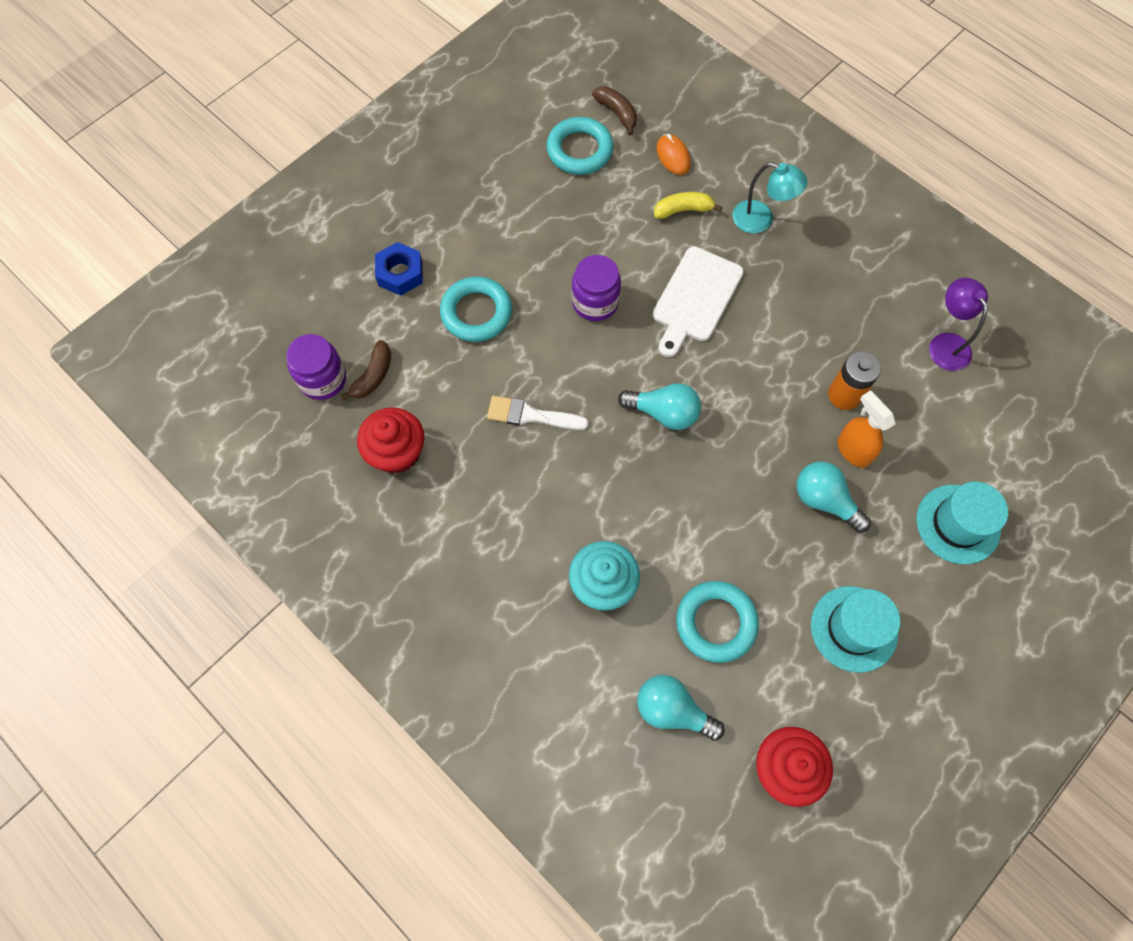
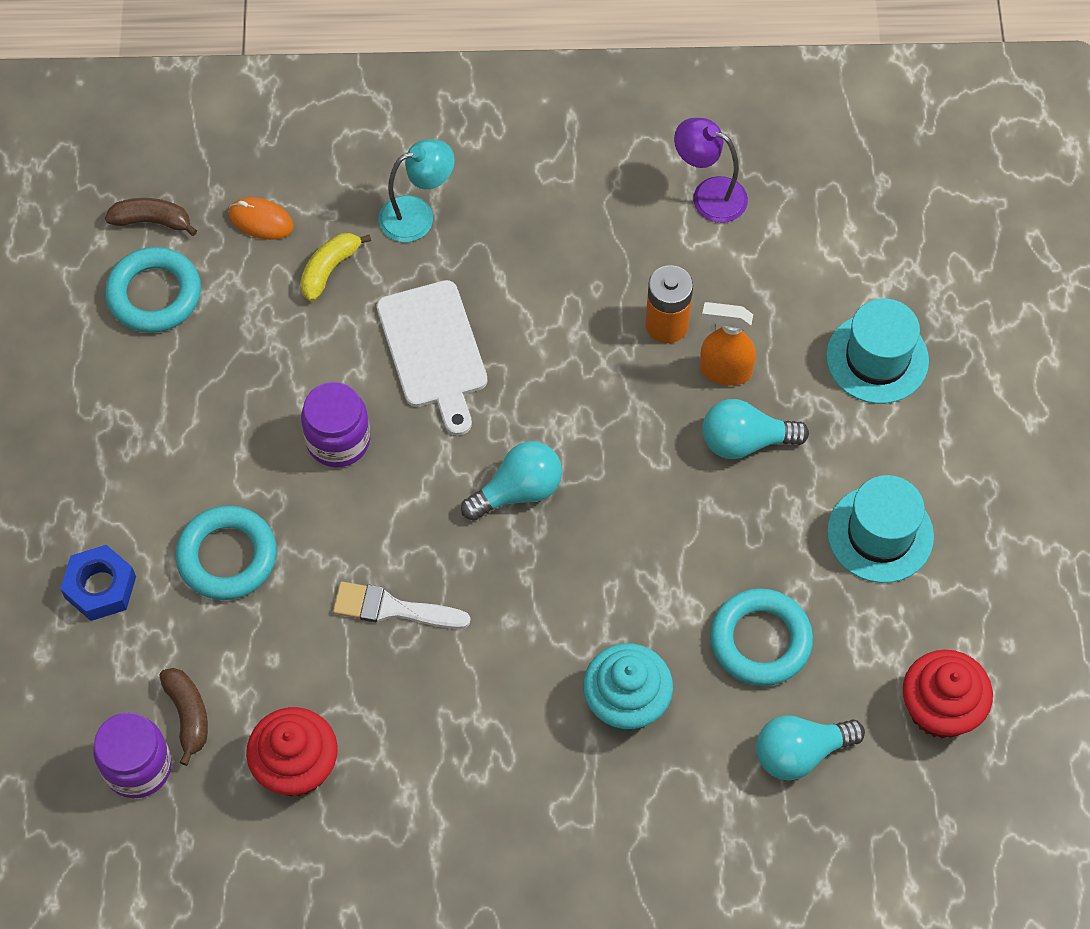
camera: 45 degrees left, 5 degrees down
white brush [487,396,589,430] -> white brush turned 45 degrees clockwise [333,582,470,629]

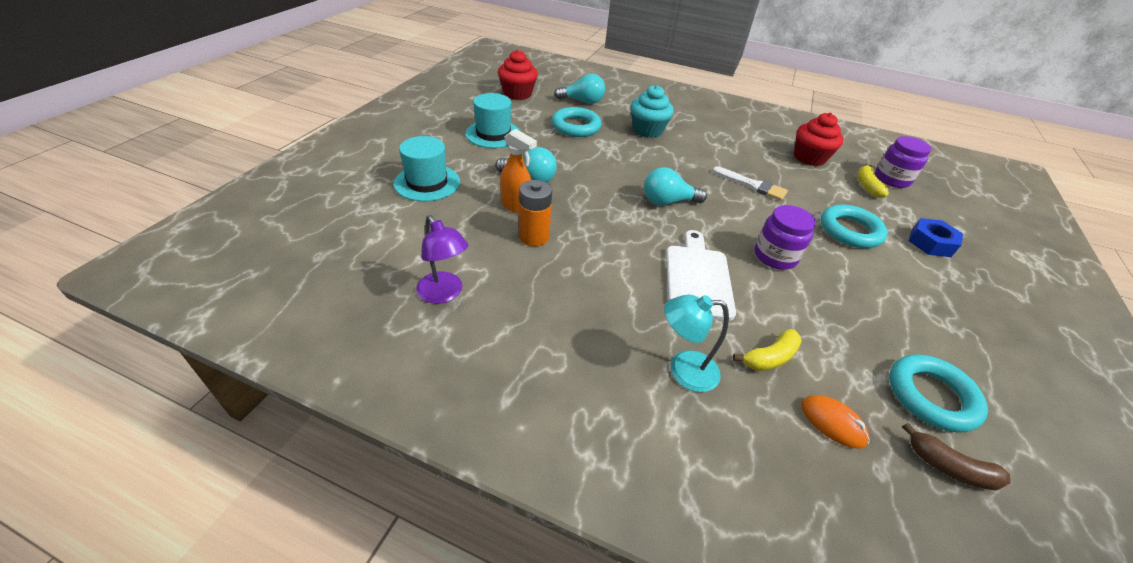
camera: 160 degrees left, 20 degrees down
brown banana [159,668,208,766] -> yellow banana [857,165,889,198]

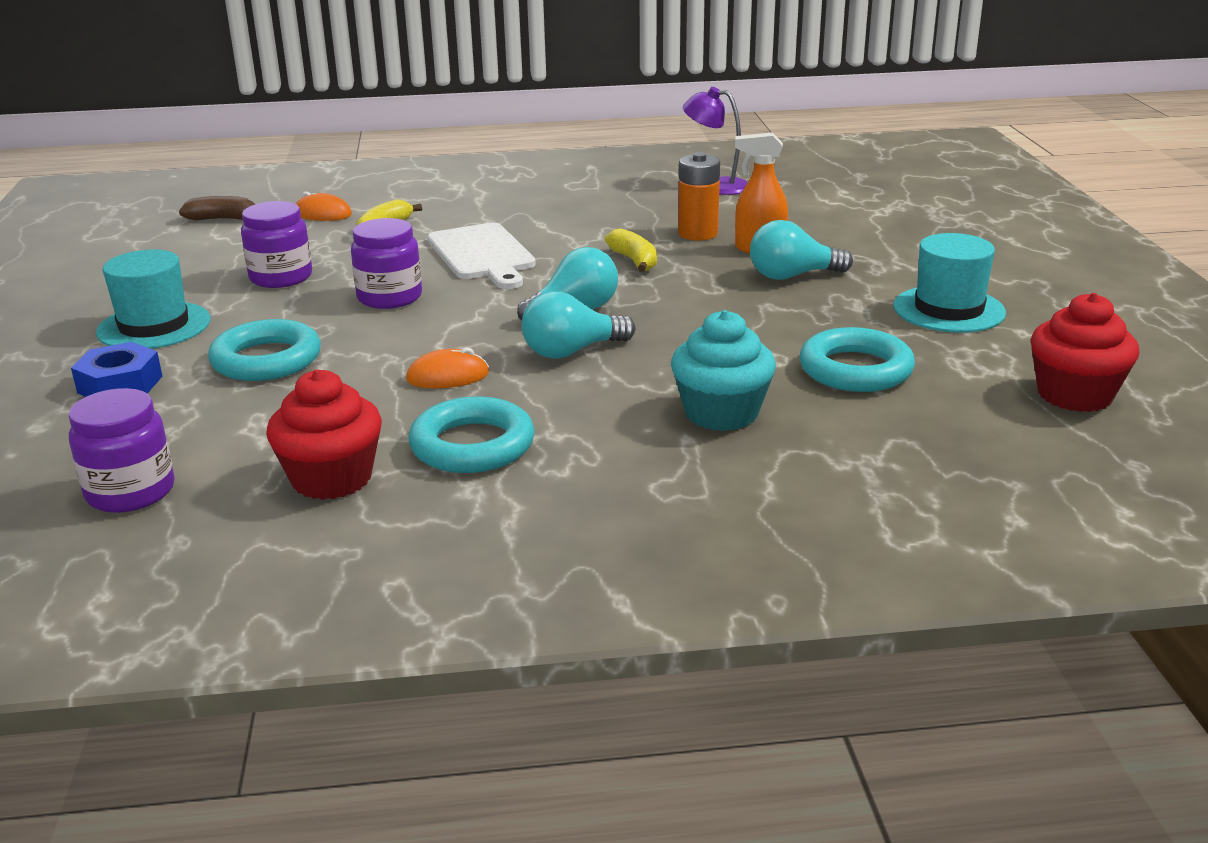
camera: 155 degrees right, 15 degrees down
turquoise hat [394,136,460,202] -> turquoise hat moved to [96,250,211,349]
turquoise light bulb [554,74,605,104] -> turquoise light bulb moved to [522,291,635,359]
turquoise lamp [664,294,729,392] -> none
white brush [712,166,788,201] -> orange mouse [406,347,489,388]
yellow banana [857,165,889,198] -> yellow banana moved to [605,228,657,272]
turquoise ring [889,354,988,433] -> turquoise ring moved to [408,396,534,473]
none -> purple jar [241,201,312,288]

